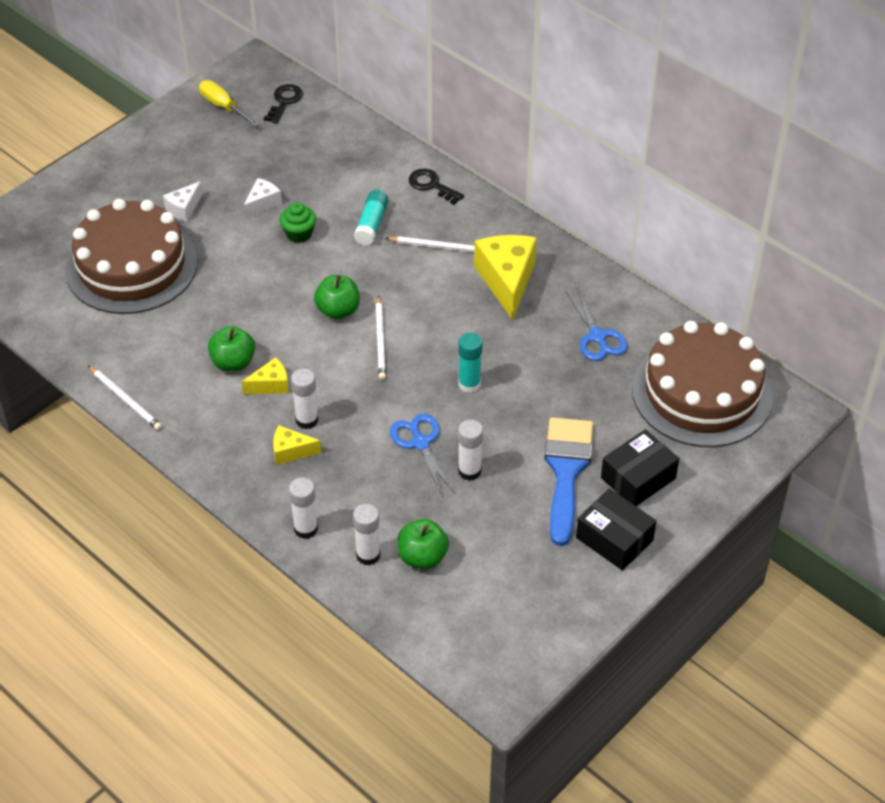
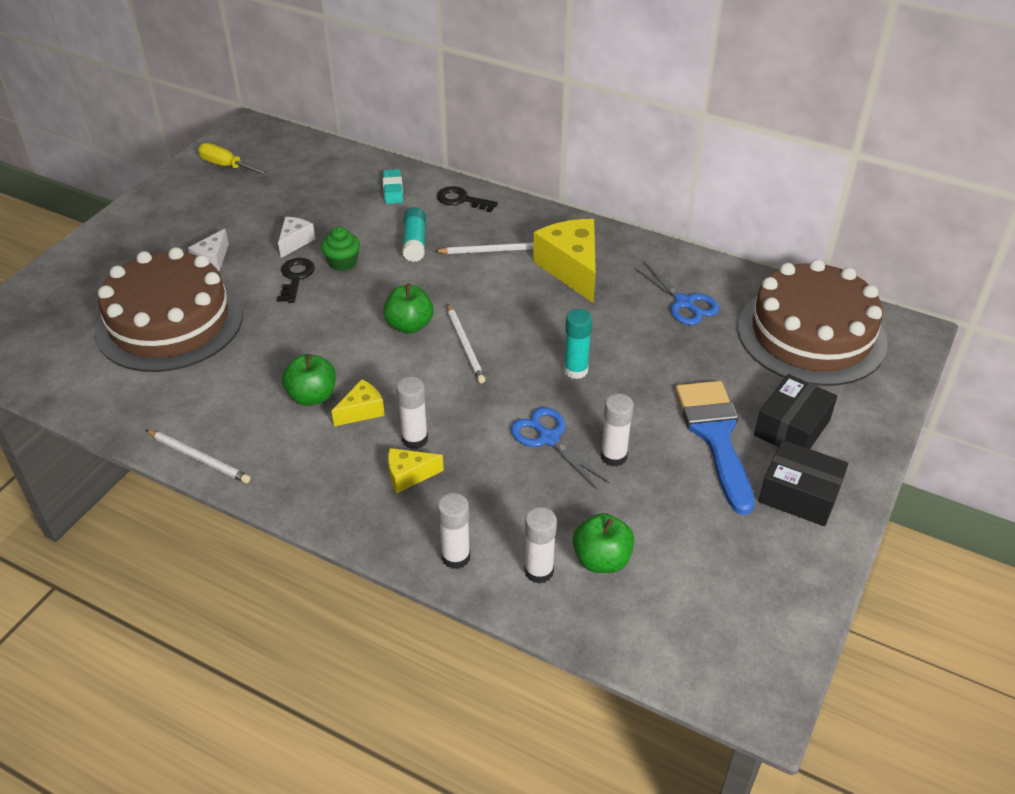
camera: 15 degrees left, 5 degrees down
black key [264,84,303,124] -> black key moved to [277,258,315,303]
none -> turquoise eraser [383,169,403,204]

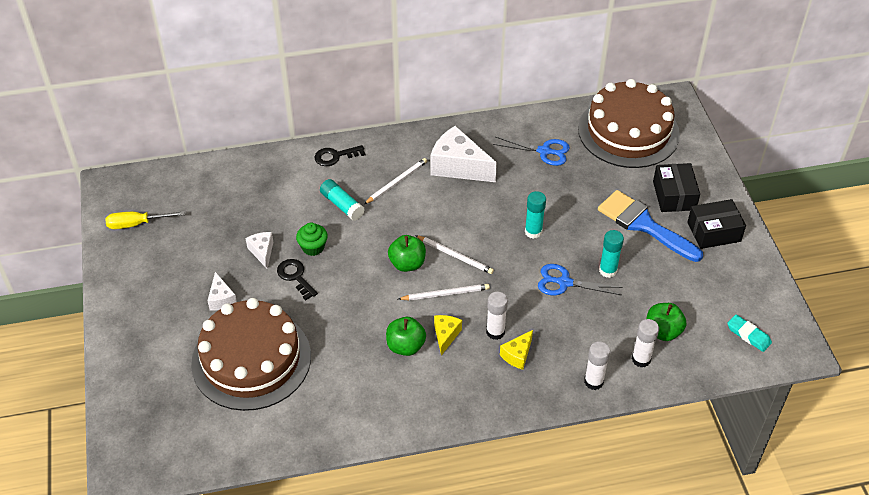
camera: 40 degrees left, 5 degrees up
white pencil [146,430,250,483] -> white pencil moved to [398,284,490,301]
turquoise eraser [383,169,403,204] -> turquoise eraser moved to [727,315,772,352]
yellow cheese [533,219,596,303] -> white cheese [430,126,497,182]
white glue stick [601,393,634,467] -> turquoise glue stick [599,230,624,278]

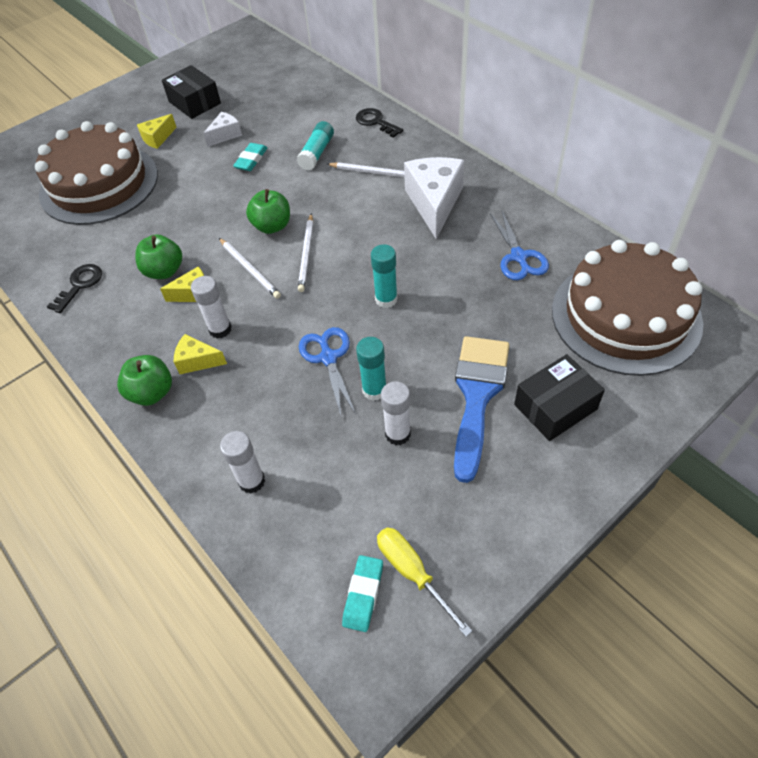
camera: 65 degrees right, 5 degrees up
yellow screwdriver [105,211,185,229] -> yellow screwdriver moved to [377,527,472,637]
white cheese [207,272,237,311] -> yellow cheese [137,114,177,149]
black key [277,259,318,300] -> black key moved to [47,264,102,313]
green cupcake [296,223,328,256] -> turquoise eraser [233,143,267,171]
white glue stick [584,341,610,390] -> white glue stick moved to [381,381,411,445]
green apple [646,303,686,341] -> green apple moved to [117,355,172,406]
black box [687,199,746,249] -> black box moved to [162,65,221,119]

